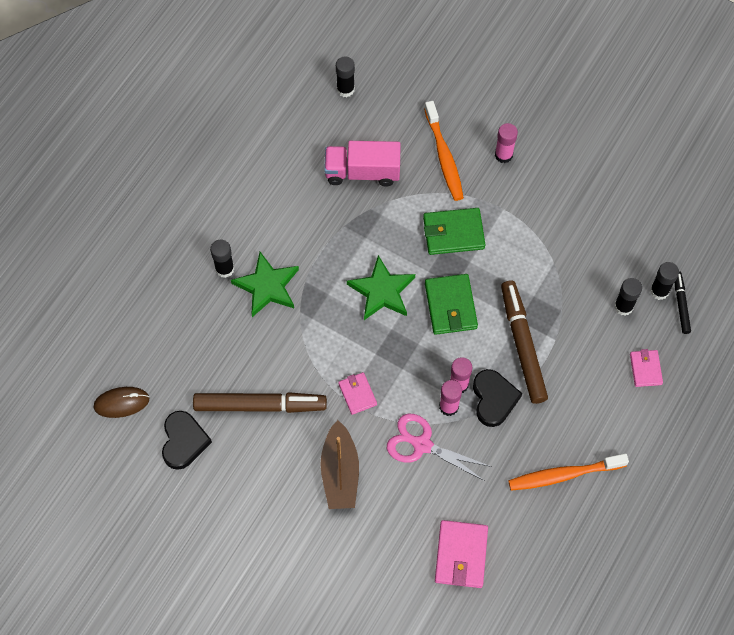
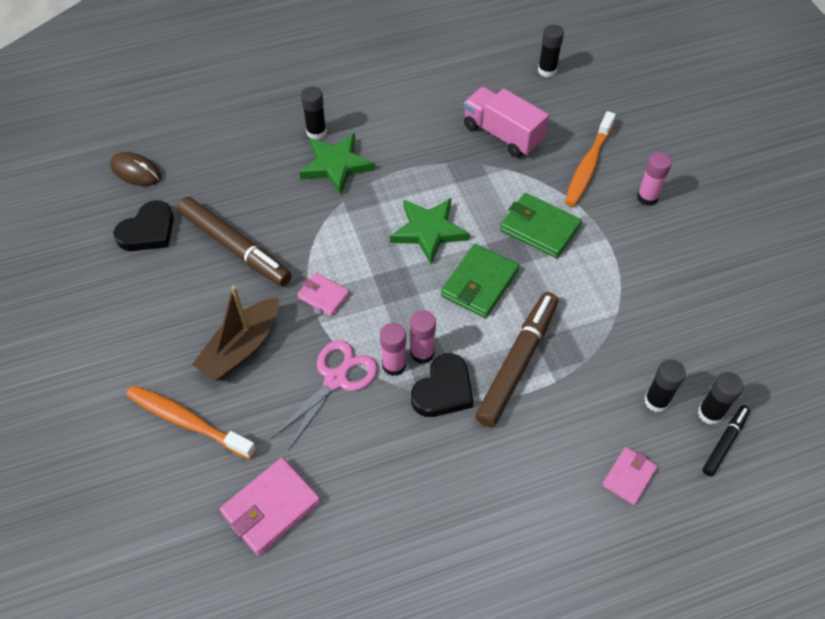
camera: 40 degrees right, 10 degrees down
pink wallet [338,372,377,415] -> pink wallet turned 75 degrees counterclockwise [297,273,350,316]
pink scissors [387,414,492,481] -> pink scissors turned 60 degrees clockwise [271,340,378,451]
orange toothbrush [508,453,629,491] -> orange toothbrush moved to [126,385,257,459]

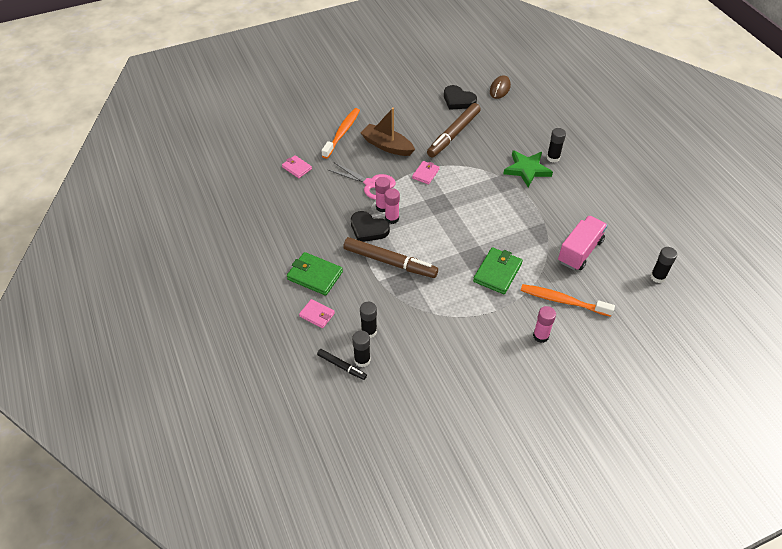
camera: 85 degrees right, 5 degrees down
pink wallet [220,458,321,556] -> pink wallet [282,155,312,178], size x0.61
green star [390,198,470,264] -> none
green wallet [441,244,519,318] -> green wallet moved to [287,252,343,296]

